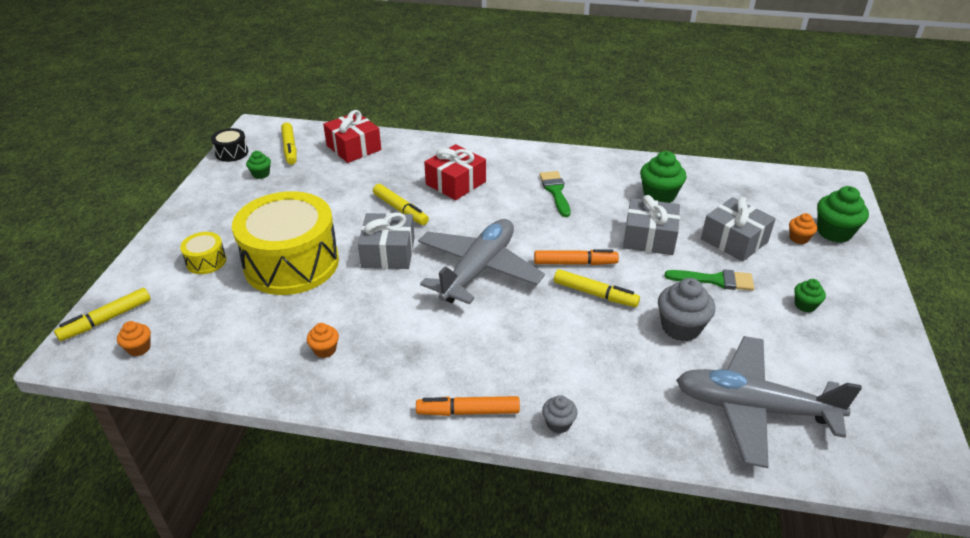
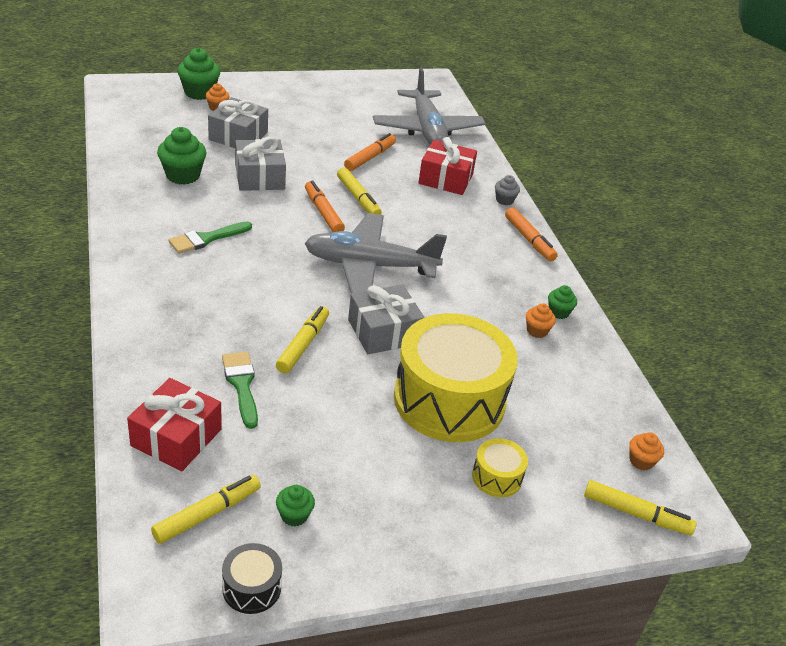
camera: 120 degrees left, 0 degrees up
red gift [424,144,486,200] -> red gift moved to [418,137,477,195]
yellow marker [554,269,640,307] -> yellow marker turned 150 degrees clockwise [337,168,382,215]
grey cupcake [658,278,715,341] -> orange marker [344,133,396,171]
green brush [665,270,754,291] -> green brush moved to [222,352,258,429]
green cupcake [794,279,826,312] -> green cupcake moved to [548,285,577,319]

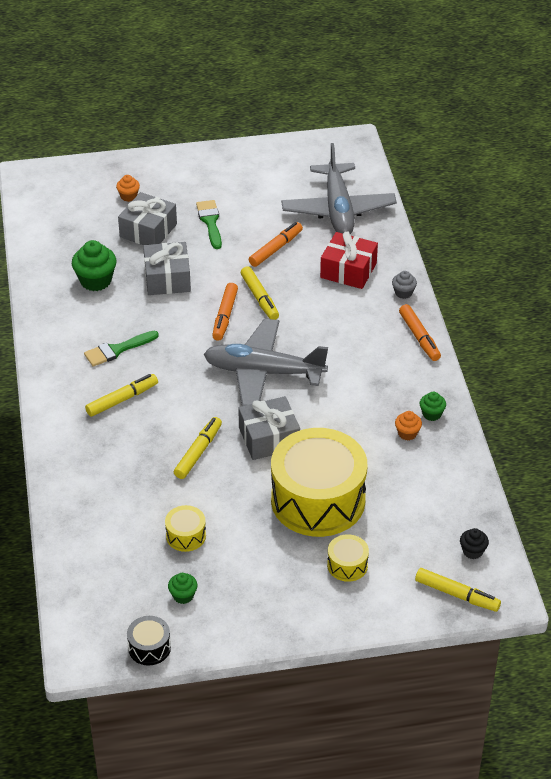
camera: 10 degrees right, 5 degrees up
red gift [127,378,222,471] -> none
yellow marker [151,475,261,544] -> yellow marker moved to [85,374,158,417]
green cupcake [177,48,220,100] -> none
green brush [222,352,258,429] -> green brush moved to [196,200,222,249]
orange marker [305,180,345,232] -> orange marker turned 150 degrees counterclockwise [212,283,238,341]
orange cupcake [629,432,664,470] -> black cupcake [460,528,489,559]
none -> yellow drum [165,505,206,552]

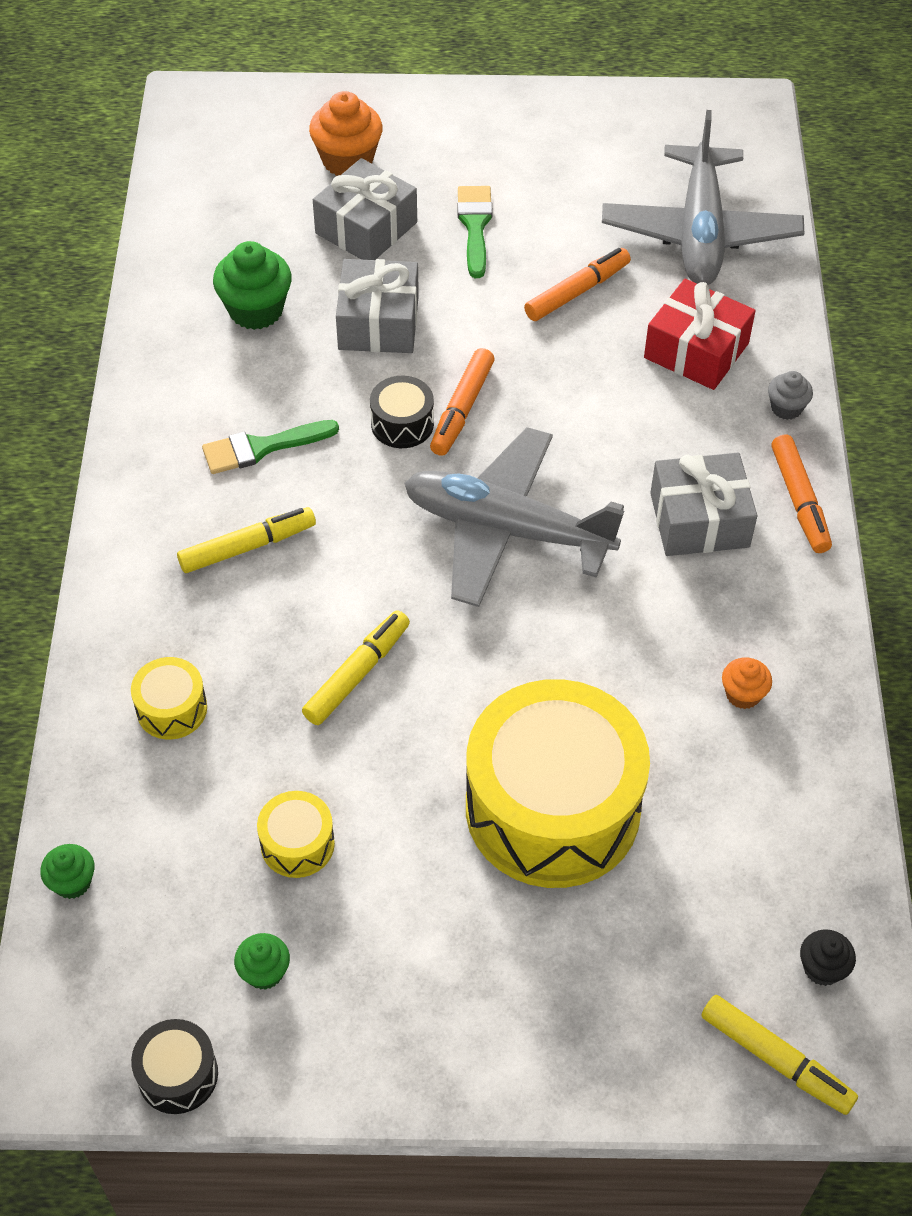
camera: 10 degrees right, 10 degrees up
orange cupcake [116,175,140,202] -> orange cupcake [309,91,383,176], size x1.81
grey gift [238,396,300,460] -> grey gift moved to [650,453,757,556]
yellow marker [241,266,279,320] -> none
yellow drum [327,534,369,582] -> yellow drum moved to [131,657,207,739]
green cupcake [420,392,446,421] -> green cupcake moved to [40,844,95,899]
none -> black drum [370,376,434,448]

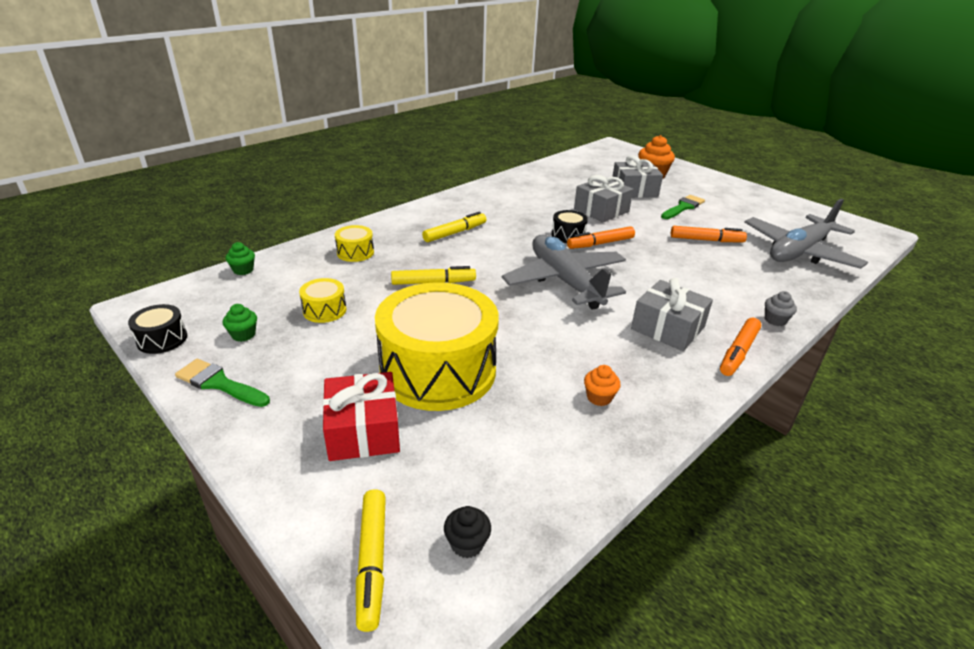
camera: 45 degrees right, 20 degrees down
yellow marker [177,507,316,573] -> yellow marker turned 60 degrees counterclockwise [422,212,486,242]
green brush [202,420,339,474] -> green brush moved to [175,359,270,407]
green cupcake [213,241,292,330] -> none
red gift [644,279,755,390] -> red gift moved to [323,372,400,461]

